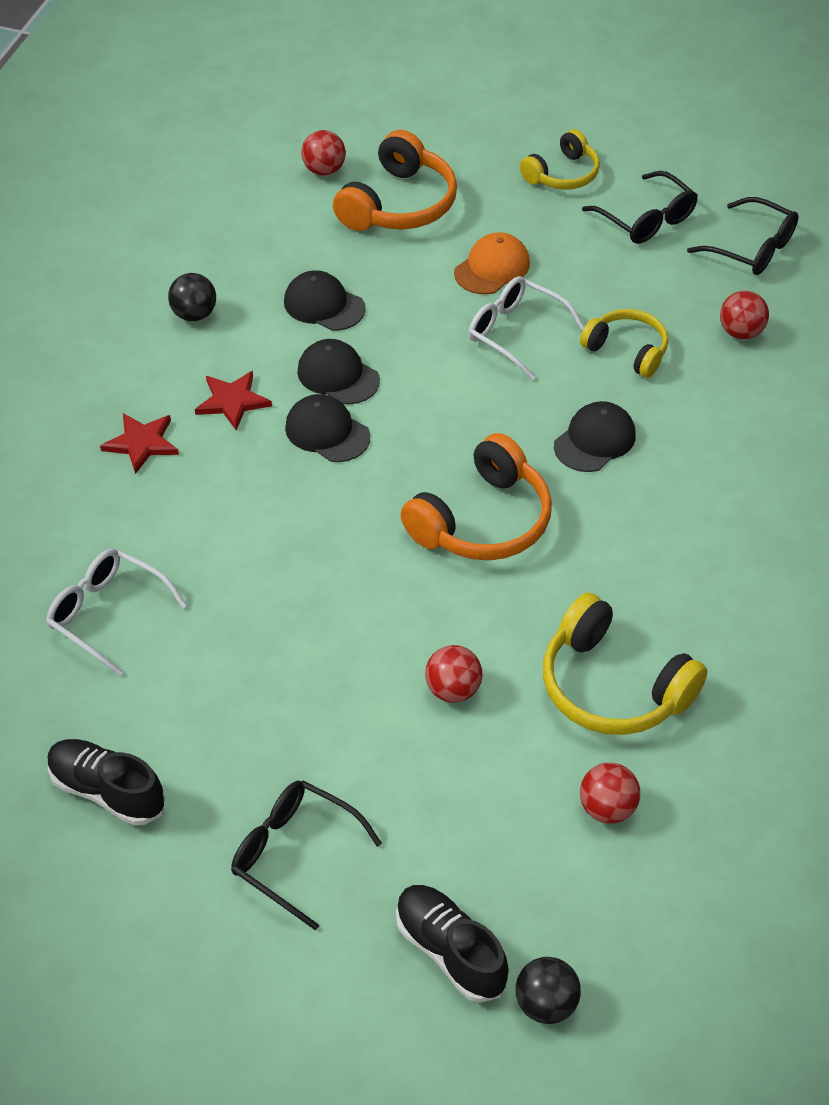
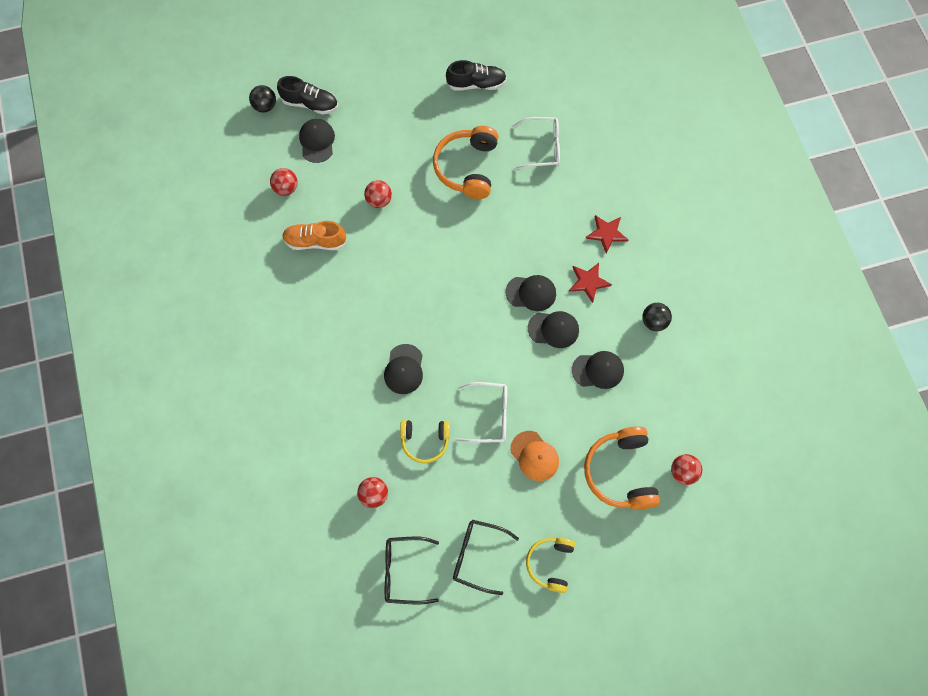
camera: 145 degrees right, 20 degrees up
black glasses [231,781,382,930] -> none
orange headphones [400,433,552,560] -> orange headphones moved to [433,126,498,199]
orange cap [454,232,530,294] -> orange cap turned 45 degrees counterclockwise [510,431,559,481]
yellow headphones [543,592,707,735] -> orange shoe [282,221,347,250]
none -> black cap [299,119,335,163]

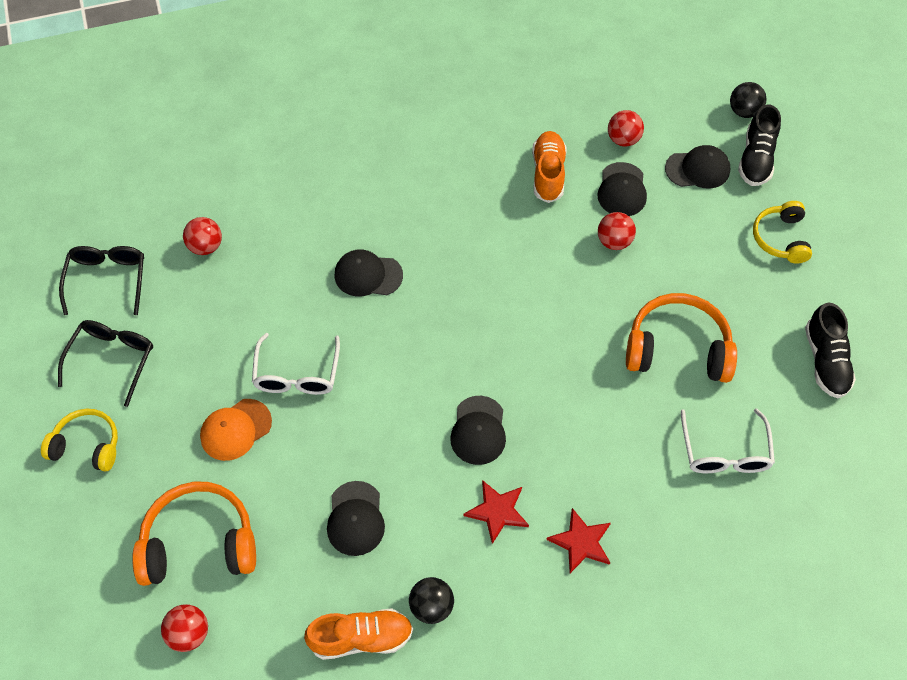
camera: 90 degrees right, 10 degrees down
yellow headphones [400,420,450,463] -> yellow headphones moved to [753,201,812,264]
black cap [528,311,579,348] -> black cap moved to [597,162,647,216]
none -> orange shoe [304,608,413,660]

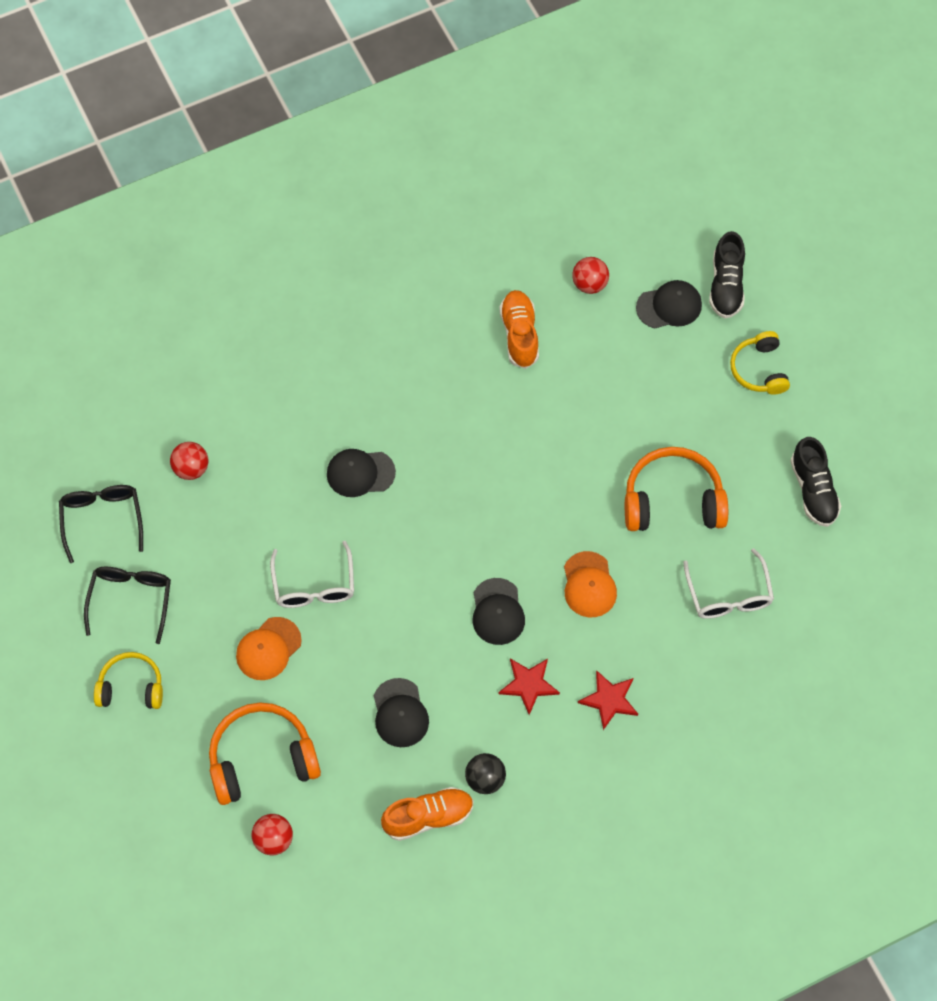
camera: 10 degrees left, 5 degrees up
black cap [597,162,647,216] -> none
red ball [598,212,636,250] -> none
black ball [730,82,767,118] -> none
none -> orange cap [564,551,617,617]

